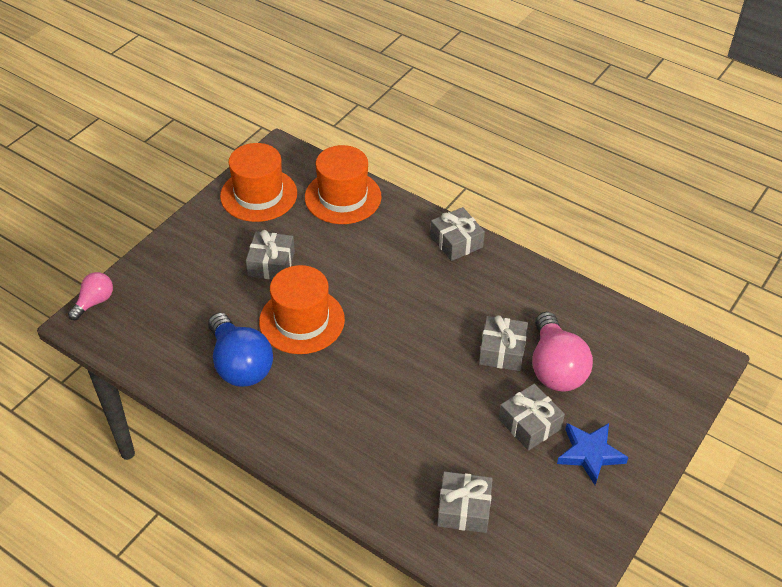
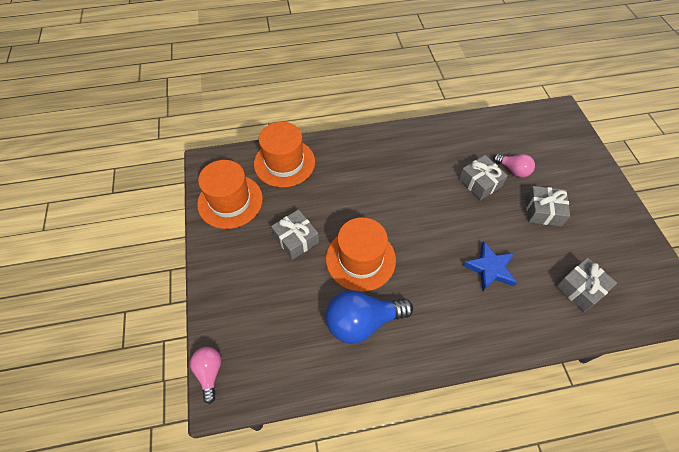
camera: 45 degrees left, 10 degrees up
blue light bulb [208,313,273,387] -> blue light bulb turned 150 degrees clockwise [326,290,413,344]
grey gift [430,207,485,261] -> none
pink light bulb [532,312,593,391] -> pink light bulb [493,154,535,178], size x0.56
blue star [557,423,629,485] -> blue star moved to [463,241,517,292]

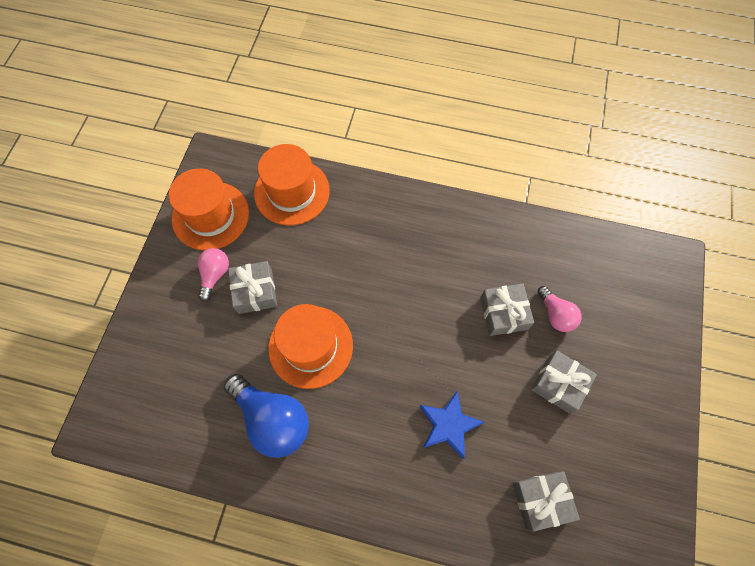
camera: 25 degrees right, 10 degrees up
pink light bulb [190,347,221,404] -> pink light bulb moved to [198,248,229,302]
blue light bulb [326,290,413,344] -> blue light bulb turned 150 degrees counterclockwise [224,374,309,458]

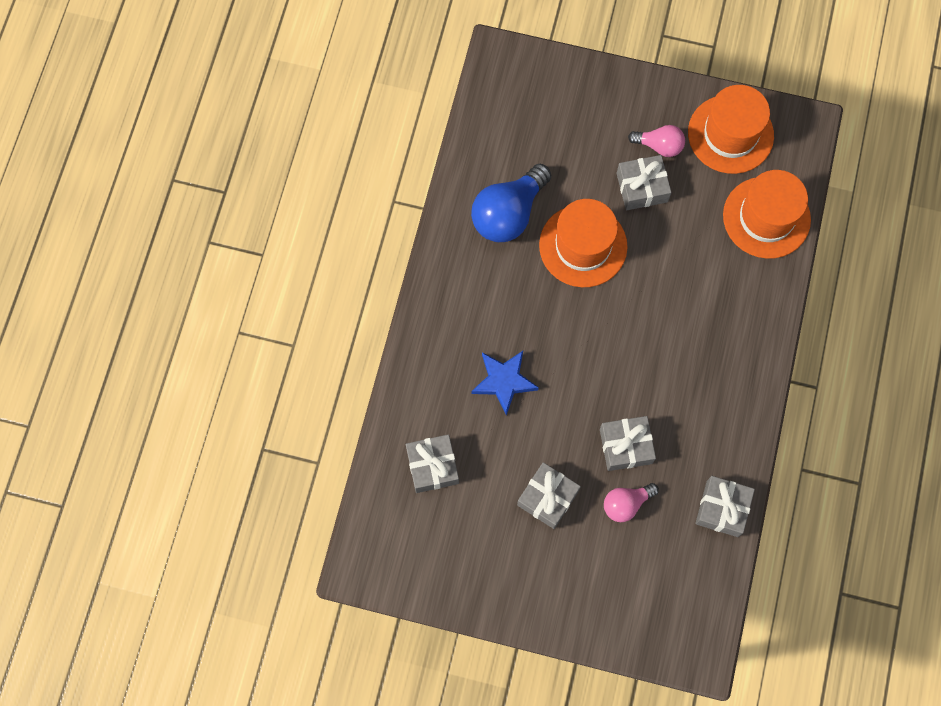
camera: 90 degrees right, 5 degrees up
none -> grey gift [695,476,755,537]

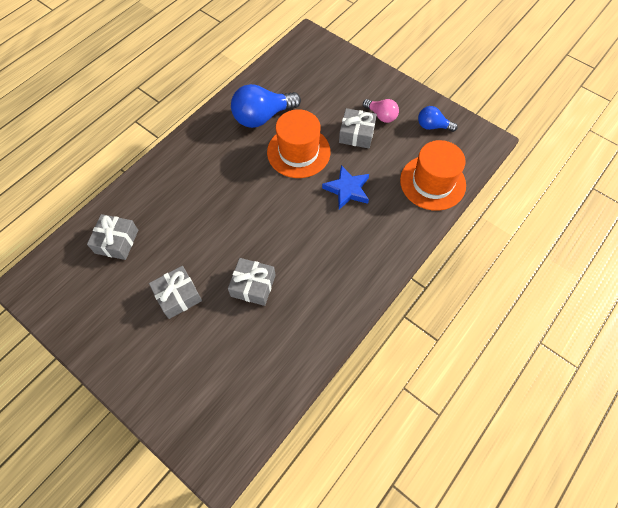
camera: 25 degrees right, 10 degrees down
blue star [472,351,539,416] -> blue star moved to [322,165,369,210]
pink light bulb [604,483,659,522] -> none
orange hat [688,85,774,174] -> blue light bulb [418,106,458,132]
grey gift [695,476,755,537] -> none

